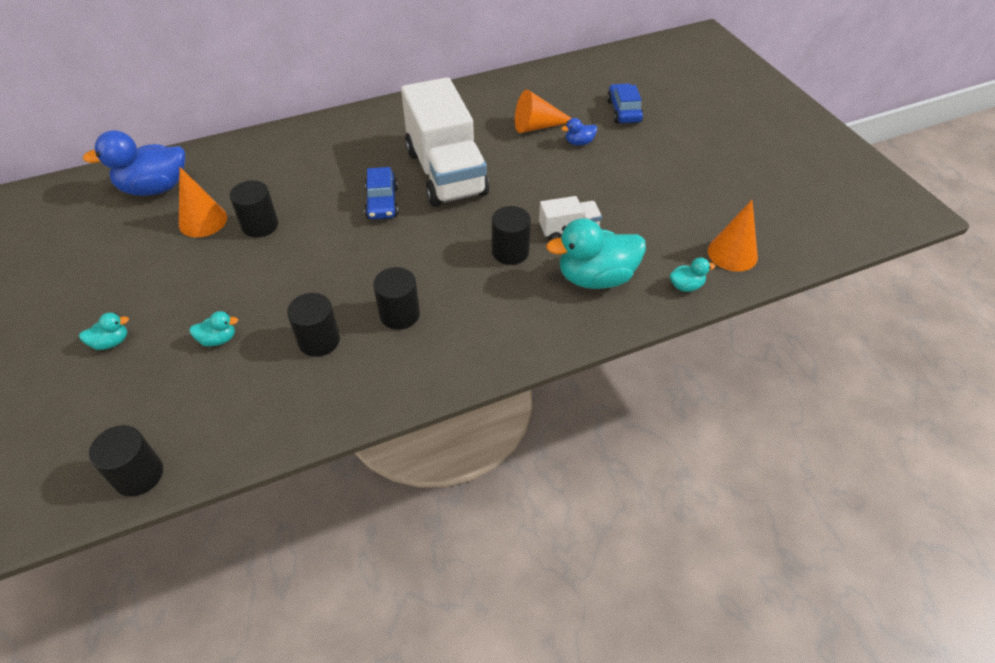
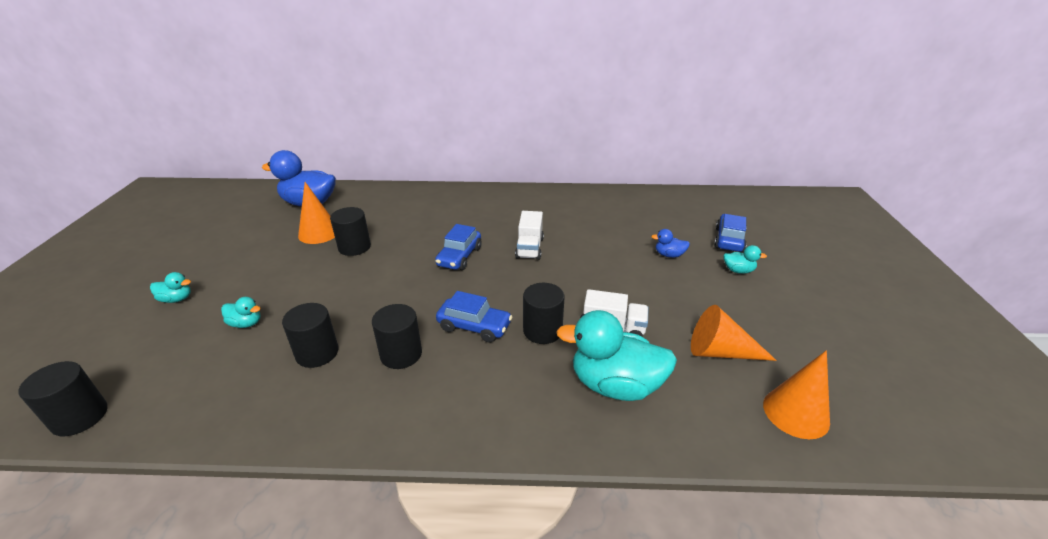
camera: 25 degrees right, 15 degrees down
white truck [401,77,489,207] -> white truck [515,211,544,260], size x0.45
orange cone [515,90,572,133] -> orange cone moved to [691,305,777,361]
turquoise duck [670,258,715,292] -> turquoise duck moved to [723,245,767,274]
none -> blue car [436,291,512,343]

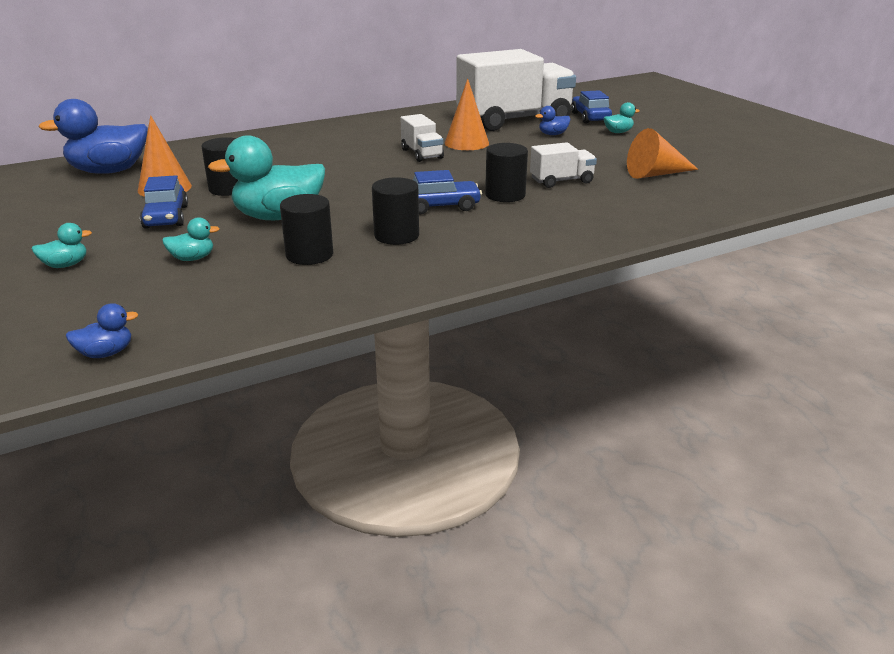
camera: 30 degrees left, 5 degrees down
black cylinder [18,361,108,437] -> blue duck [66,303,138,358]
blue car [435,224,482,270] -> blue car moved to [140,175,188,229]
turquoise duck [556,310,677,401] -> turquoise duck moved to [208,135,325,220]
orange cone [763,350,830,439] -> orange cone moved to [445,79,489,150]
none -> white truck [456,49,576,131]

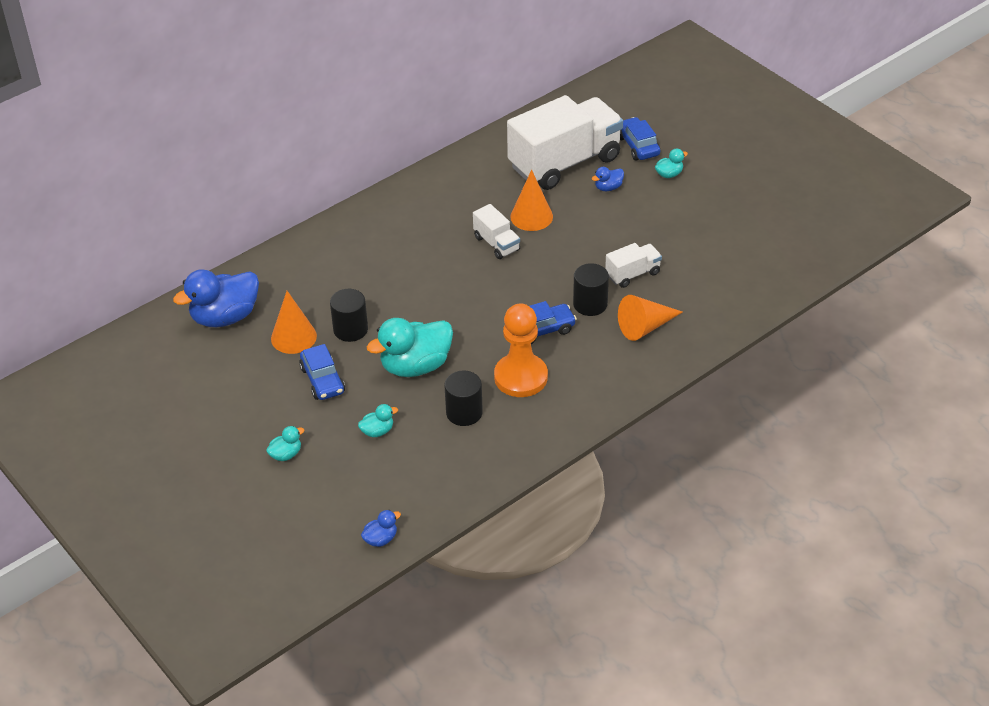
camera: 10 degrees left, 15 degrees up
black cylinder [372,177,419,245] -> orange pawn [494,304,548,397]
orange cone [627,128,698,179] -> orange cone moved to [618,295,682,341]

